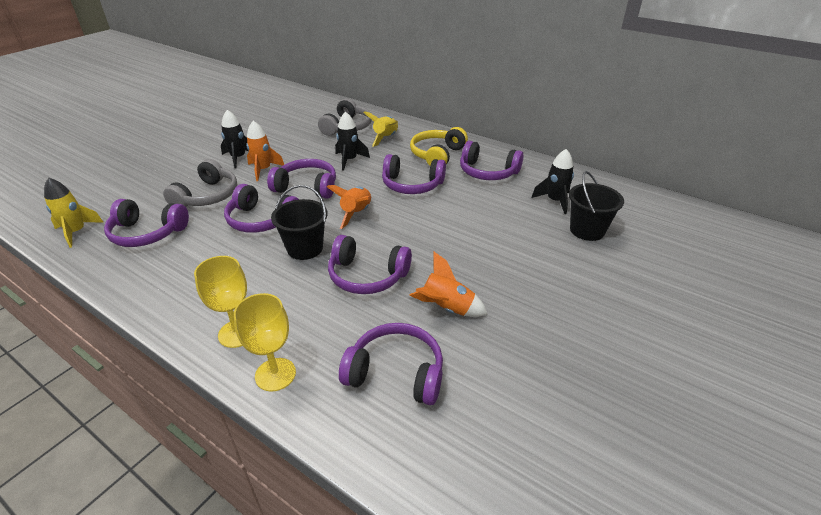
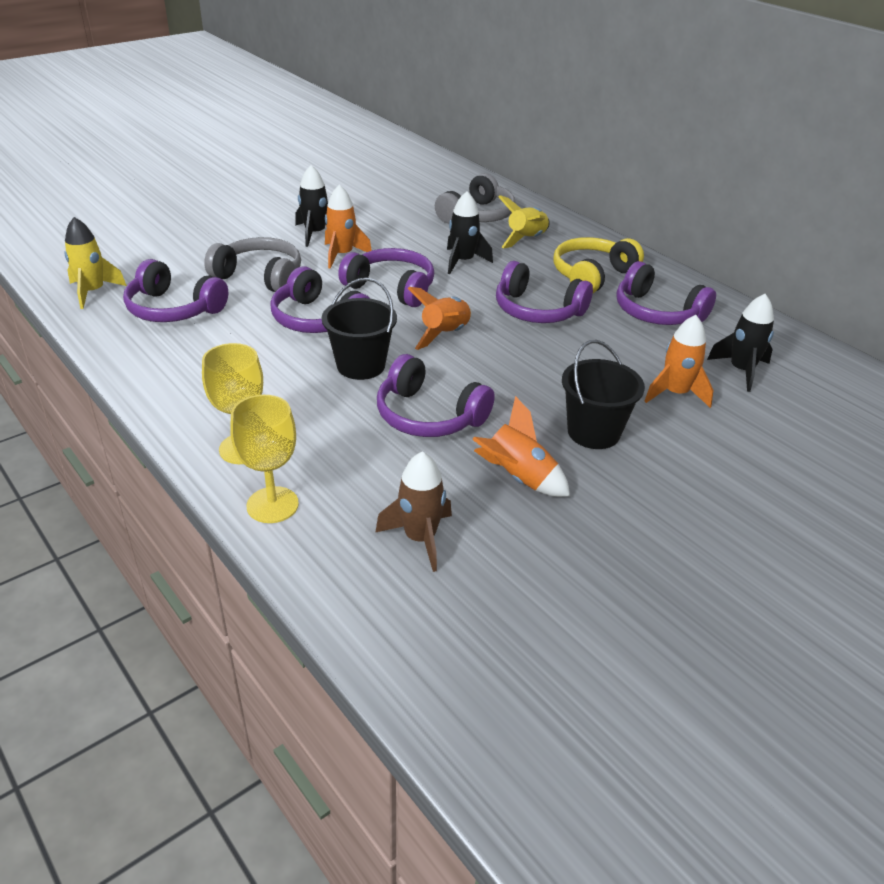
camera: 15 degrees right, 0 degrees up
grey headphones [163,159,237,207] -> grey headphones turned 105 degrees counterclockwise [204,237,301,292]
purple headphones [339,323,443,405] -> brown rocket [375,451,452,572]
black bucket [569,171,624,241] -> black bucket moved to [562,340,645,449]
none -> orange rocket [644,315,713,408]

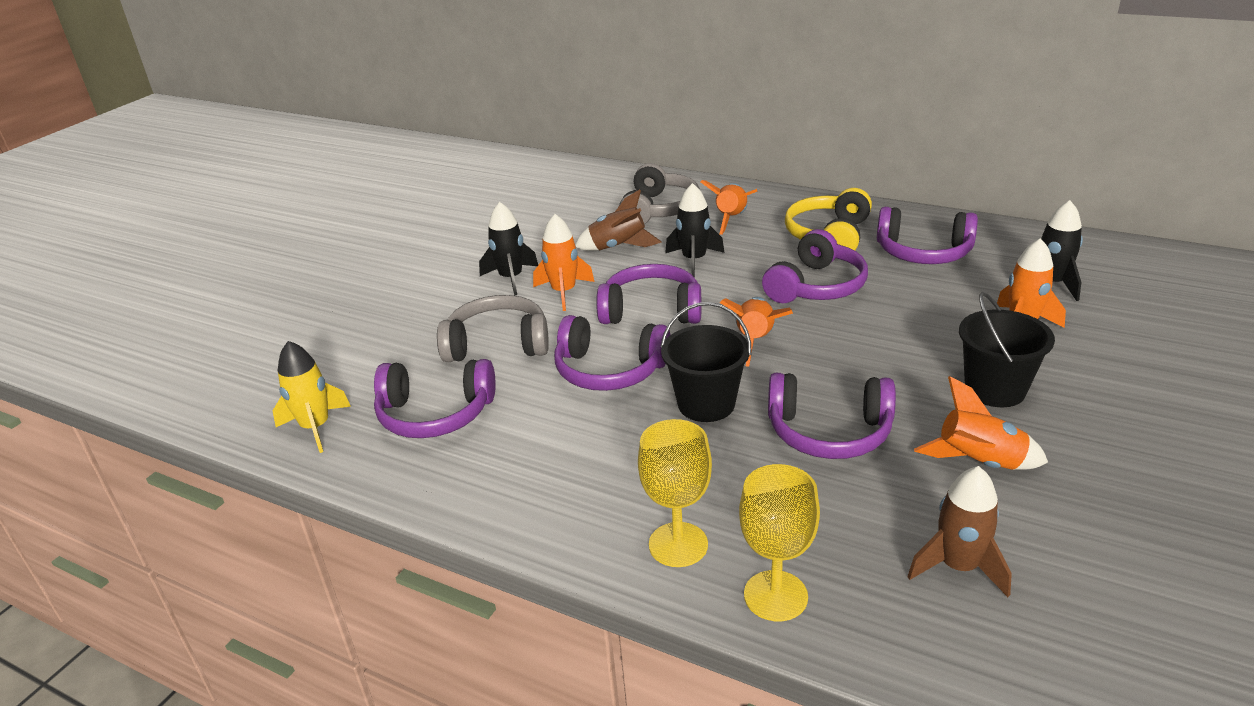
camera: 20 degrees left, 5 degrees down
purple headphones [496,261,593,323] -> purple headphones turned 60 degrees counterclockwise [762,229,868,303]
yellow rocket [498,195,550,248] -> orange rocket [701,180,757,235]
none -> brown rocket [575,190,662,251]

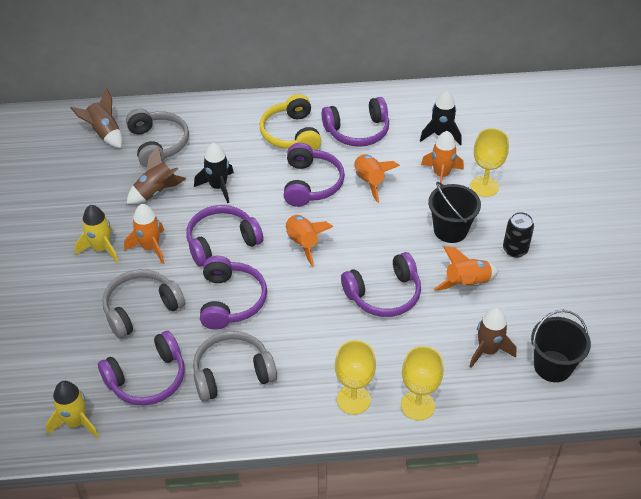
camera: 35 degrees left, 15 degrees up
black rocket [479,202,538,296] -> yellow rocket [75,205,119,263]
purple headphones [554,315,671,391] -> purple headphones turned 75 degrees counterclockwise [200,256,267,330]
black bucket [661,302,752,422] -> black bucket moved to [531,310,591,382]
orange rocket [701,180,757,235] -> orange rocket moved to [354,154,400,203]
none -> brown rocket [70,88,122,148]
none -> grey headphones [193,331,277,402]
none -> yellow goblet [470,128,509,197]
none -> black can [503,212,534,258]

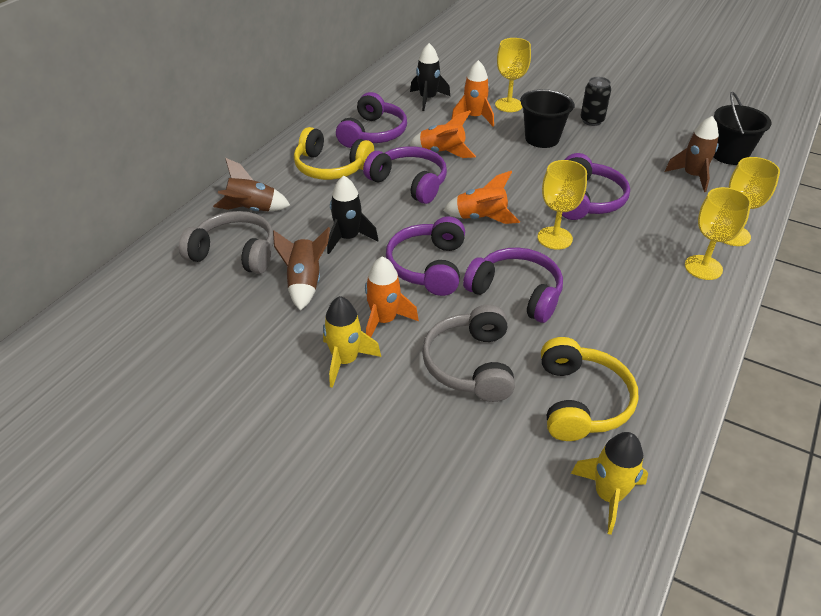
camera: 55 degrees left, 5 degrees down
brown rocket [70,88,122,148] -> brown rocket moved to [213,158,290,211]
purple headphones [98,331,185,406] -> yellow headphones [541,337,638,441]
grey headphones [193,331,277,402] -> none
orange rocket [434,246,498,291] -> none
none -> yellow goblet [537,160,587,250]

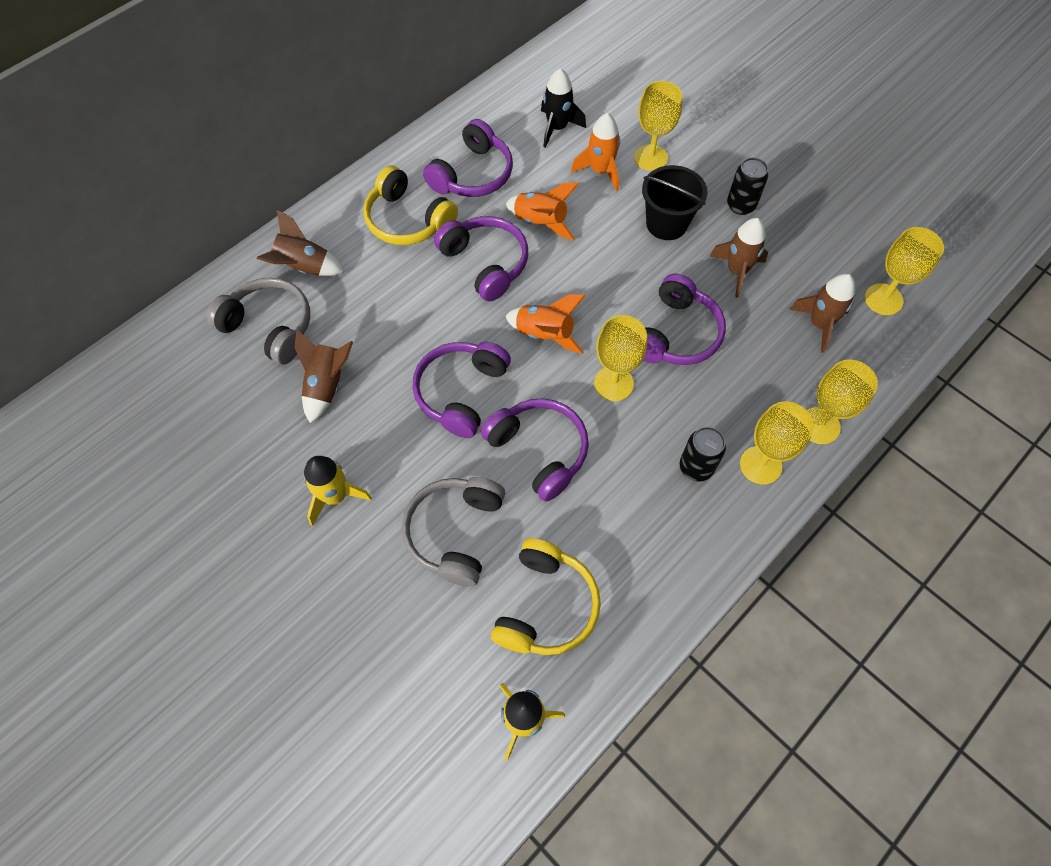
camera: 15 degrees right, 20 degrees up
black rocket [327,176,378,254] -> none
orange rocket [365,256,419,337] -> none
black bucket [714,92,772,165] -> yellow goblet [865,227,944,315]
none -> black can [680,427,726,481]
none -> brown rocket [709,218,768,298]

